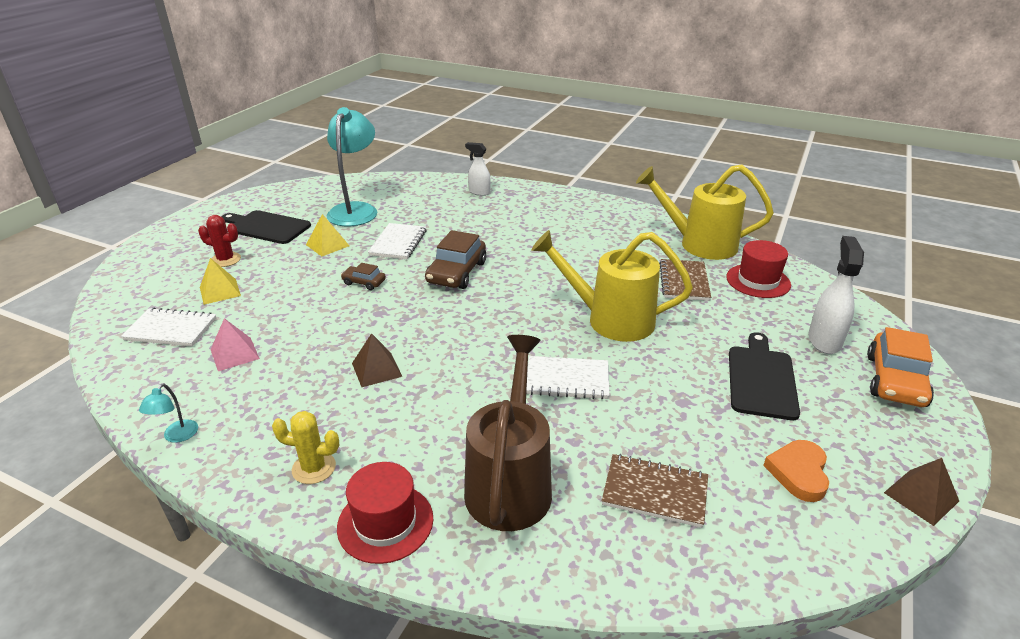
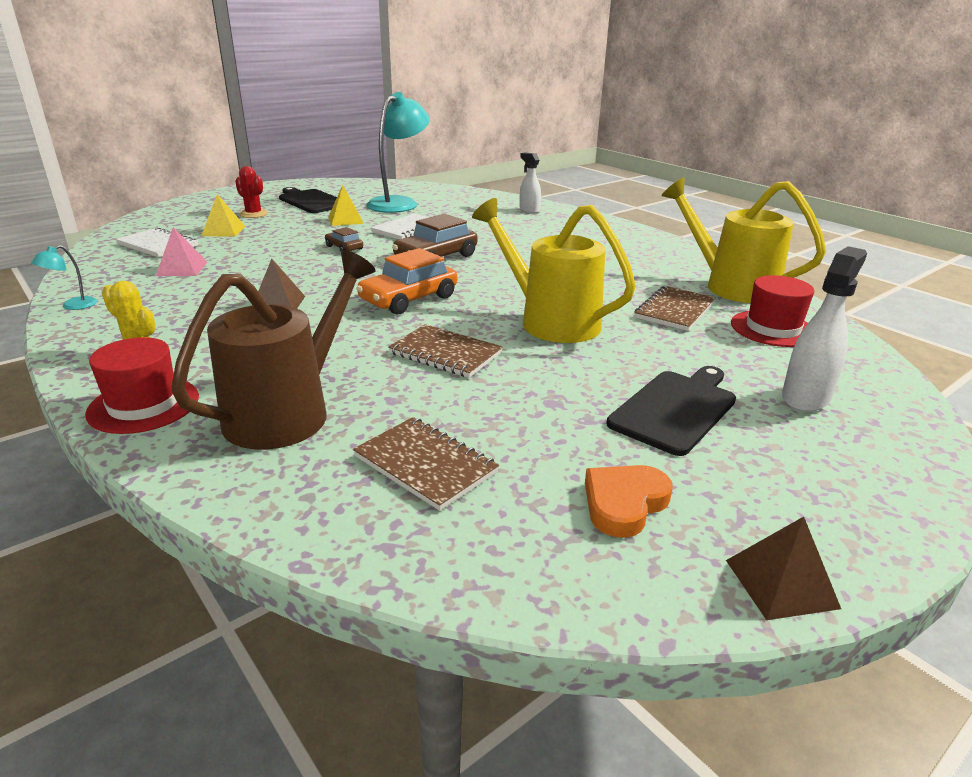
camera: 25 degrees right, 5 degrees down
white notebook [526,356,609,399] -> brown notebook [388,324,503,378]
orange car [867,327,934,407] -> orange car moved to [356,248,457,315]

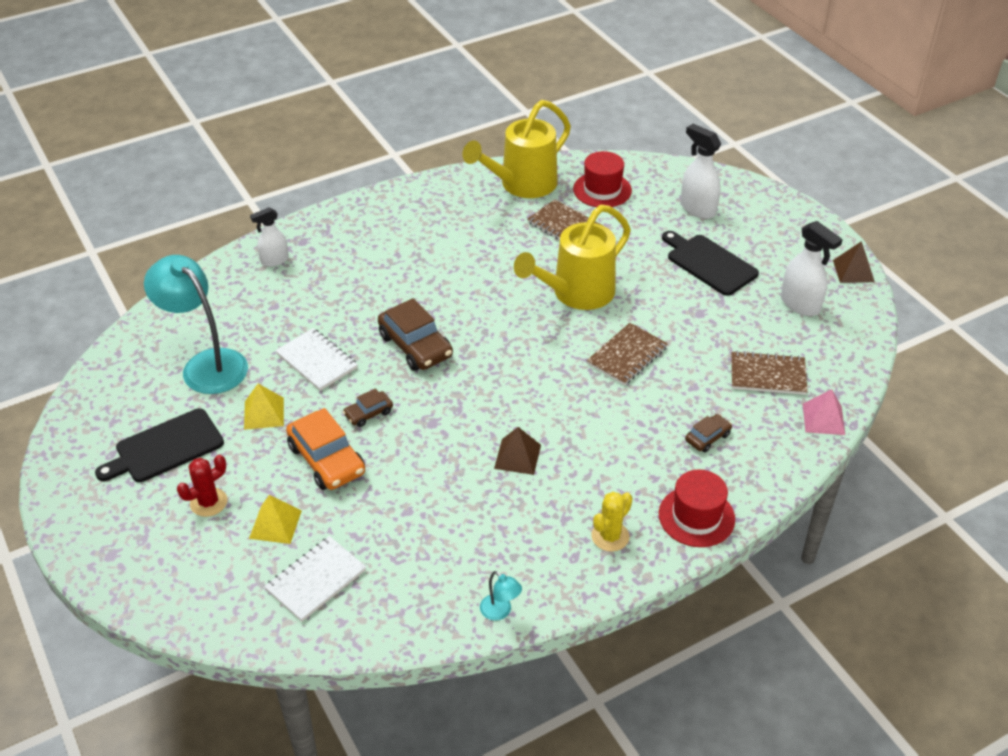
camera: 80 degrees left, 15 degrees up
pink pyramid [156,227,207,276] -> pink pyramid moved to [803,389,845,435]
brown watering can [171,250,376,450] -> brown car [685,414,732,452]
brown notebook [353,417,499,511] -> brown notebook turned 45 degrees clockwise [731,351,808,395]
orange car [356,248,457,315] -> orange car moved to [286,408,365,490]
orange heart [585,465,673,538] -> white spray bottle [781,221,843,316]

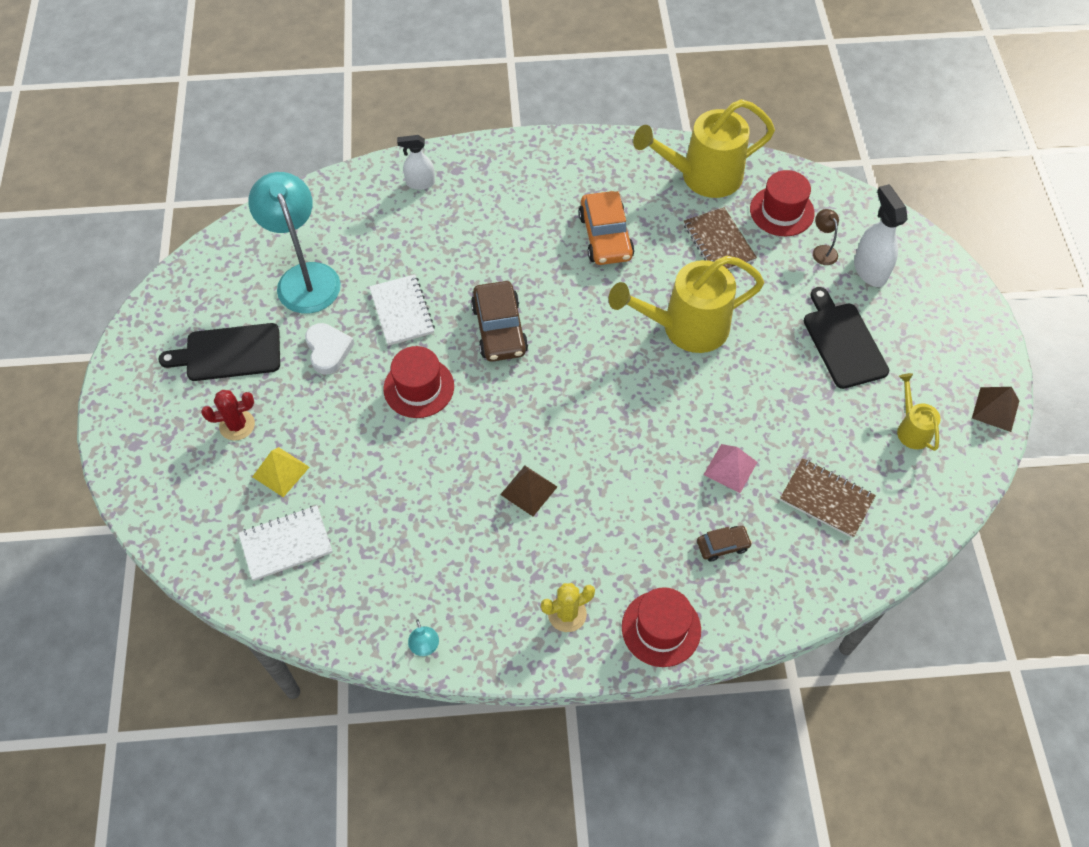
camera: 25 degrees right, 15 degrees up
yellow pyramid [244,384,284,430] -> white heart [305,323,355,375]
orange car [286,408,365,490] -> orange car moved to [579,191,635,265]
brown car [343,388,393,427] -> red hat [384,346,454,418]
brown notebook [587,323,668,385] -> none
white spray bottle [781,221,843,316] -> yellow watering can [897,373,941,451]
pink pyramid [803,389,845,435] -> pink pyramid moved to [703,444,757,493]
none -> brown lamp [813,209,839,265]

